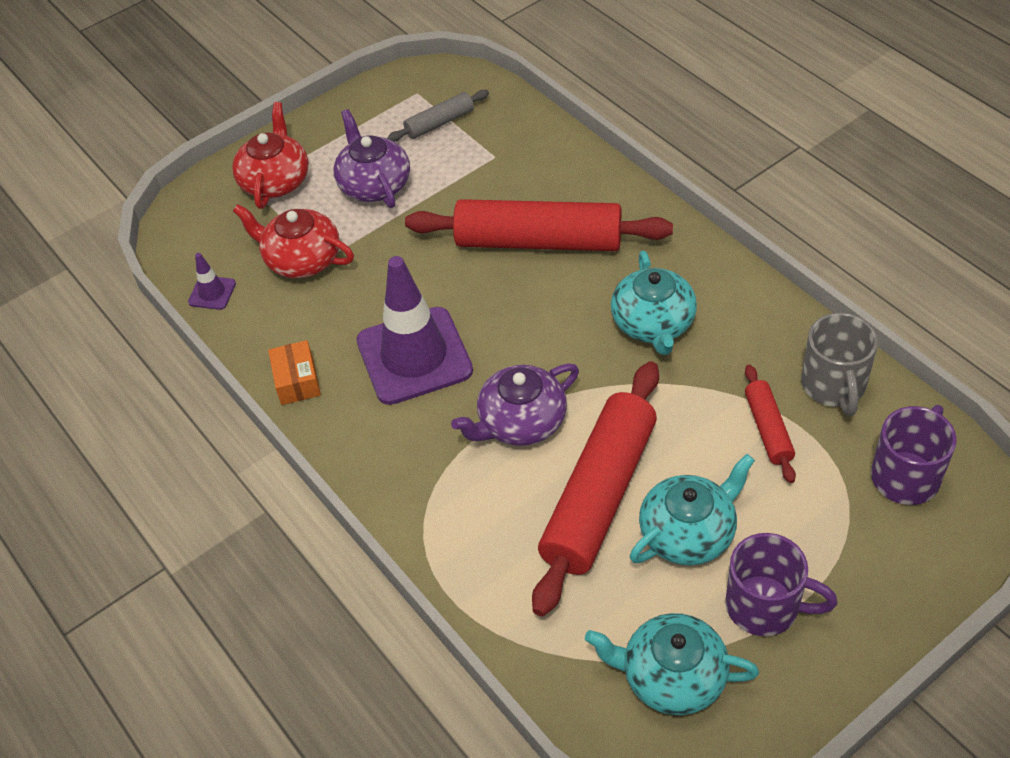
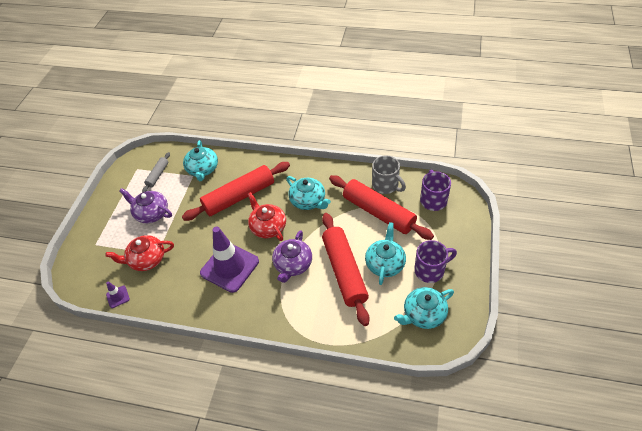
camera: 40 degrees left, 0 degrees up
red teapot [232,102,309,209] -> red teapot moved to [248,192,286,241]
orange box [268,340,321,405] -> none
red rolling pin [745,365,796,483] -> red rolling pin [329,175,434,240], size x2.09
none -> turquoise teapot [183,140,218,181]

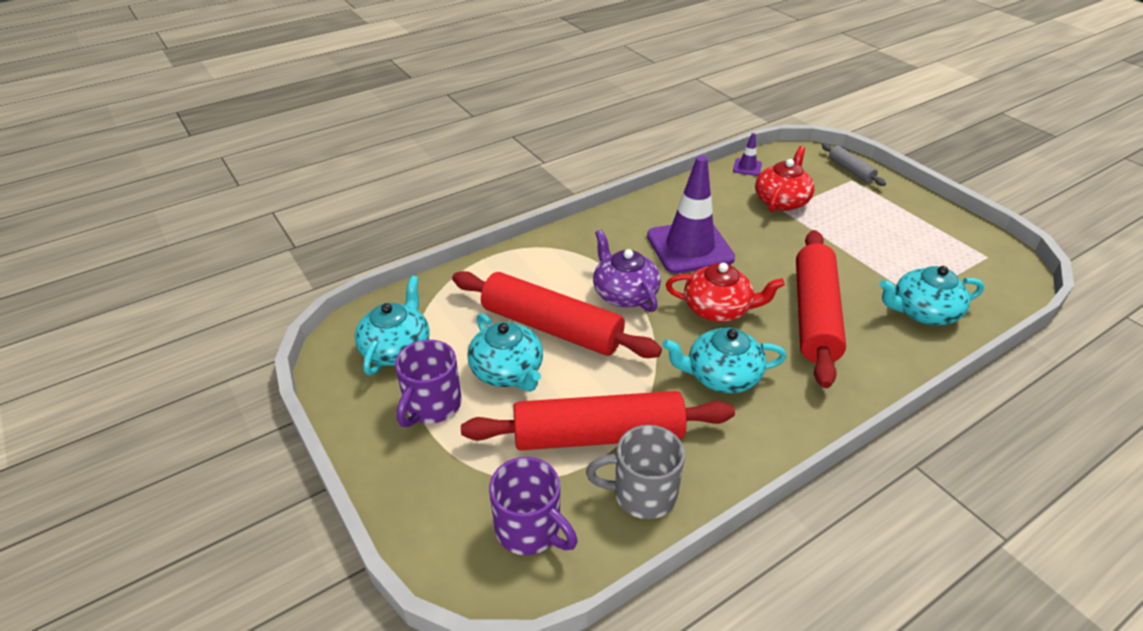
camera: 130 degrees right, 10 degrees down
purple teapot [119,188,172,223] -> none
grey rolling pin [142,152,170,192] -> grey rolling pin moved to [822,143,886,186]
turquoise teapot [183,140,218,181] -> turquoise teapot turned 45 degrees counterclockwise [880,266,984,325]

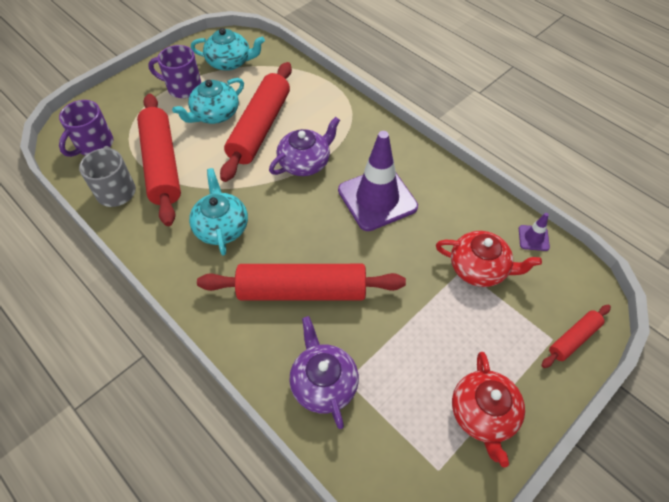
camera: 80 degrees right, 15 degrees up
red teapot [666,263,785,322] -> red teapot moved to [452,352,525,467]
grey rolling pin [822,143,886,186] -> red rolling pin [542,305,611,368]
turquoise teapot [880,266,984,325] -> purple teapot [289,316,359,429]

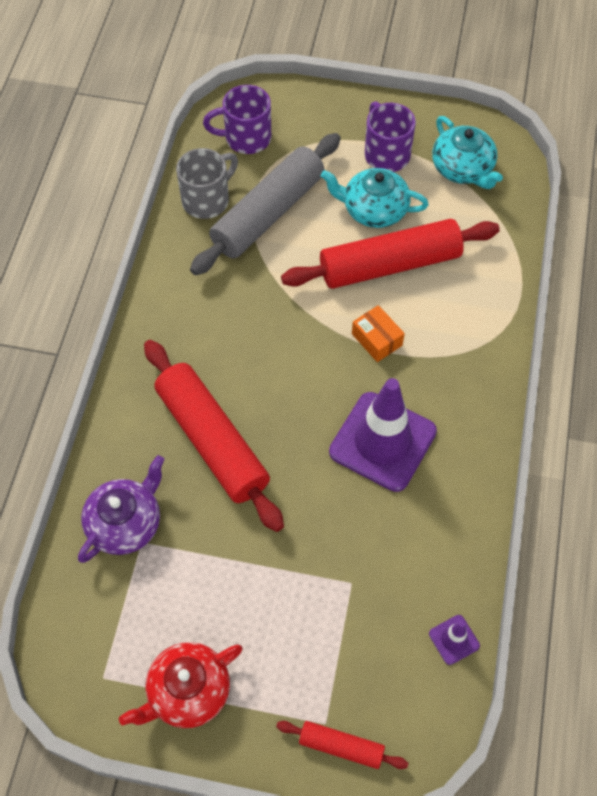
camera: 55 degrees right, 5 degrees up
red rolling pin [137,94,181,226] -> grey rolling pin [190,133,341,275]
turquoise teapot [189,168,248,256] -> none
purple teapot [269,117,340,176] -> orange box [352,305,405,362]
red teapot [436,231,542,287] -> none

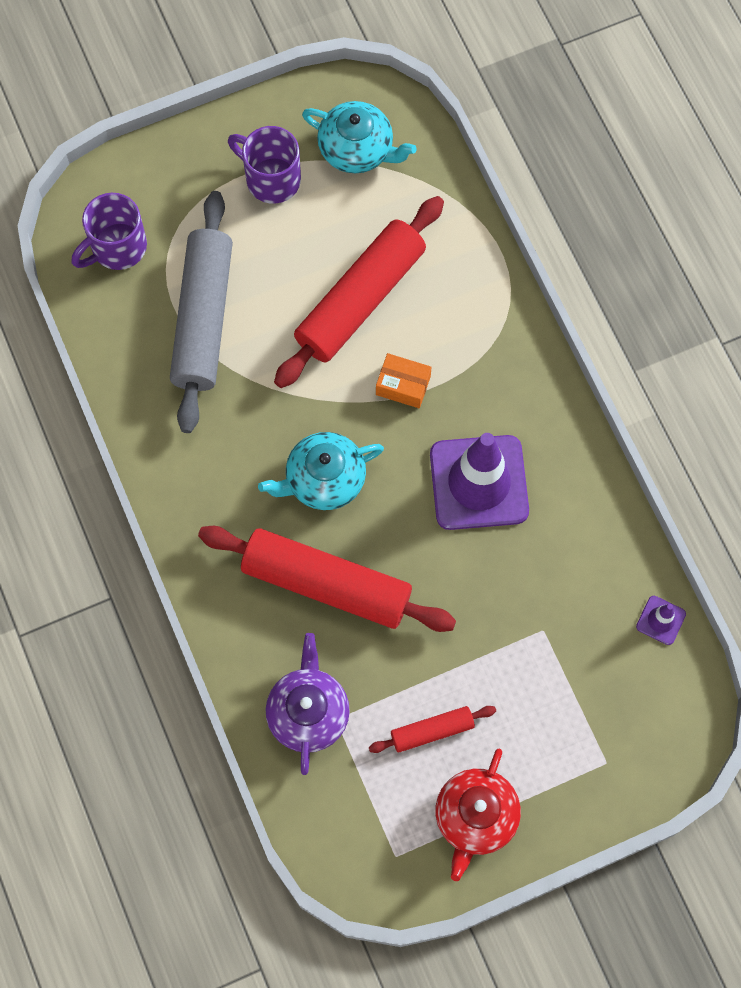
camera: 35 degrees left, 10 degrees up
grey mug [176,148,238,219] -> none
red rolling pin [276,721,408,769] -> red rolling pin moved to [369,706,496,753]
turquoise teapot [321,168,429,228] -> turquoise teapot moved to [258,432,384,510]

